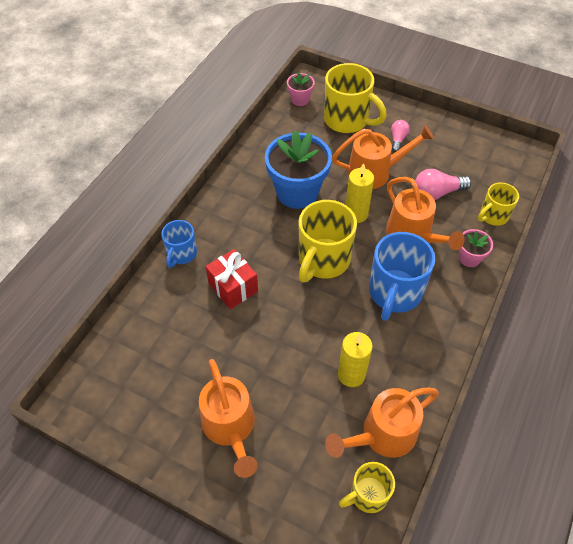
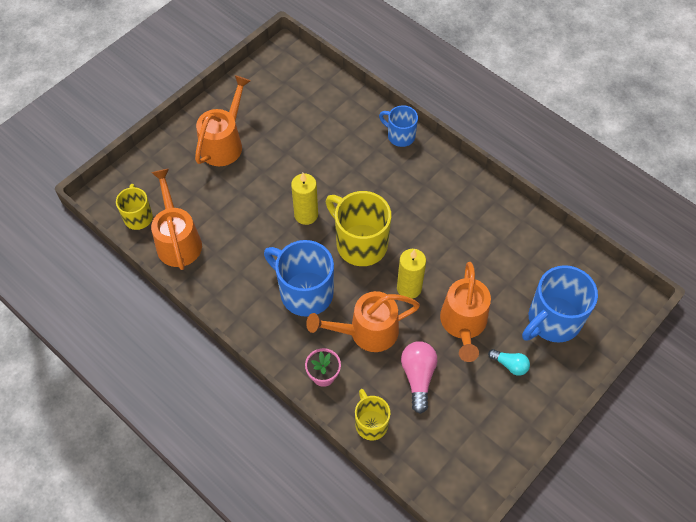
camera: 105 degrees right, 5 degrees up
orange watering can [199,359,258,478] -> orange watering can turned 120 degrees clockwise [195,75,250,166]
red gift [205,249,258,309] -> none
blue flower pot [265,130,332,209] -> none
pink flower pot [287,72,315,106] -> none
yellow mug [324,63,387,133] -> blue mug [522,265,598,343]
yellow candle [338,332,373,387] -> yellow candle moved to [291,173,318,225]
pink light bulb [391,120,410,152] -> turquoise light bulb [488,349,530,376]

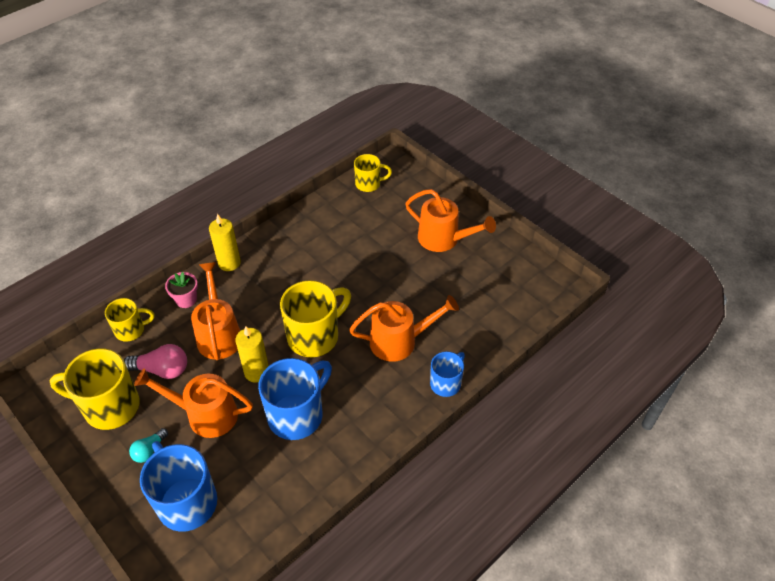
camera: 95 degrees right, 10 degrees down
orange watering can [151,169,202,270] -> orange watering can moved to [349,295,459,362]
blue mug [264,240,334,317] -> blue mug moved to [258,358,332,440]
yellow candle [291,173,318,225] -> yellow candle moved to [209,214,241,271]
none -> yellow mug [50,349,140,430]

